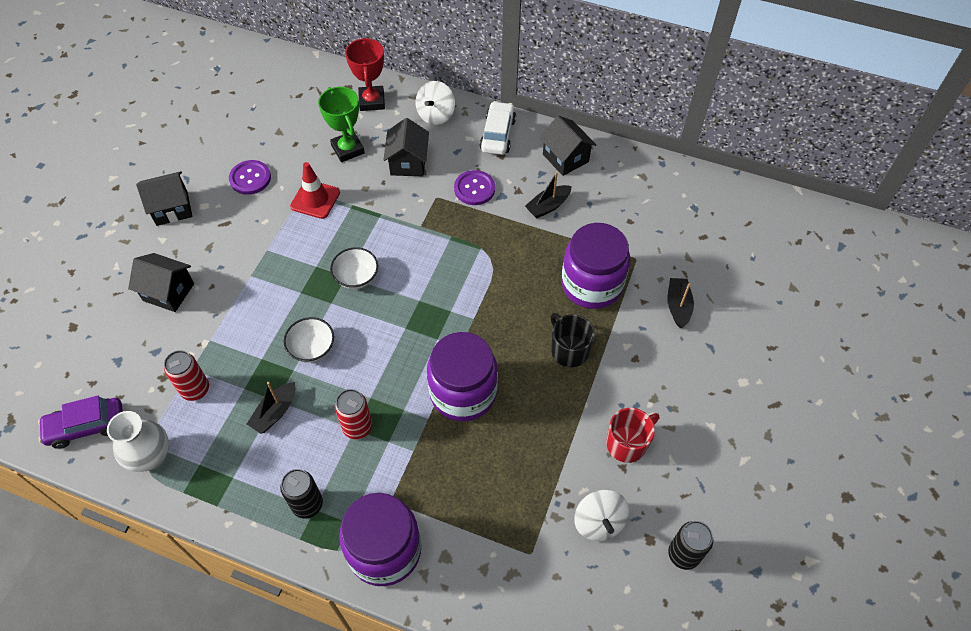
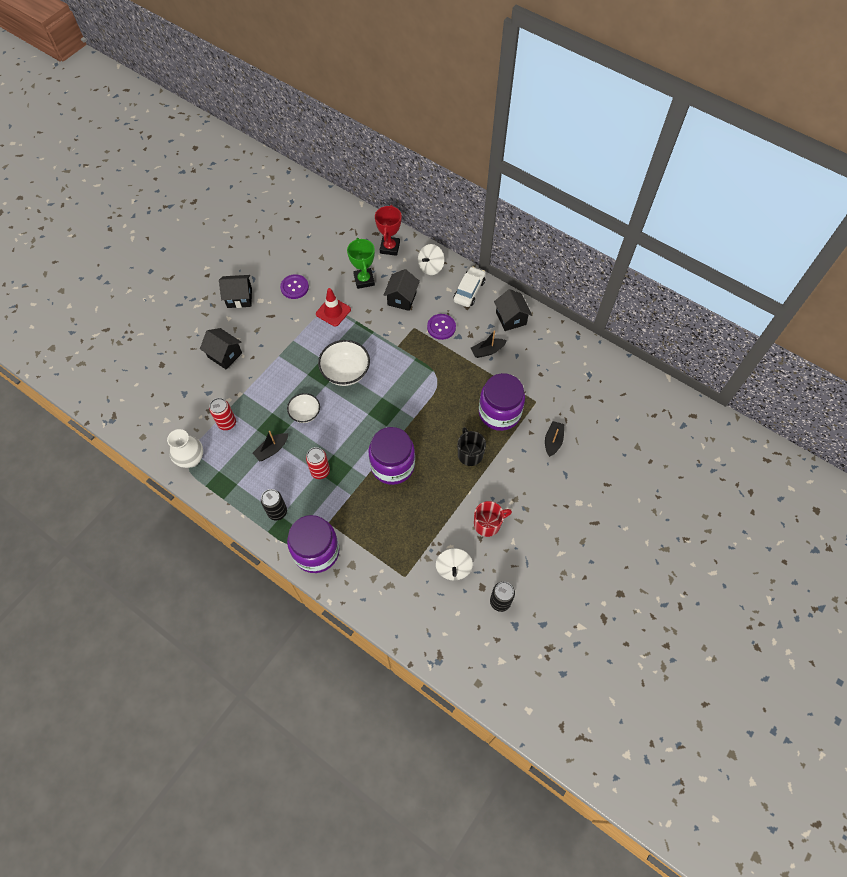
camera: 15 degrees right, 5 degrees up
purple car [38,396,123,449] -> none
white bowl [330,247,378,289] -> white bowl [318,340,370,386], size x1.60

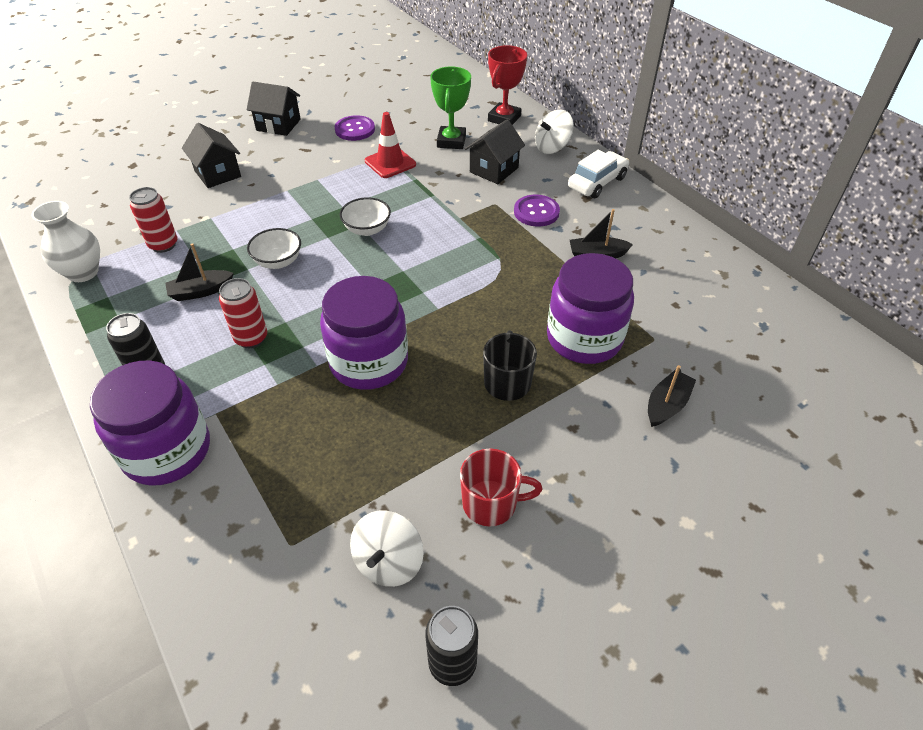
camera: 20 degrees right, 15 degrees down
white bowl [318,340,370,386] -> white bowl [340,197,391,236], size x0.63
black house [494,289,532,331] -> none

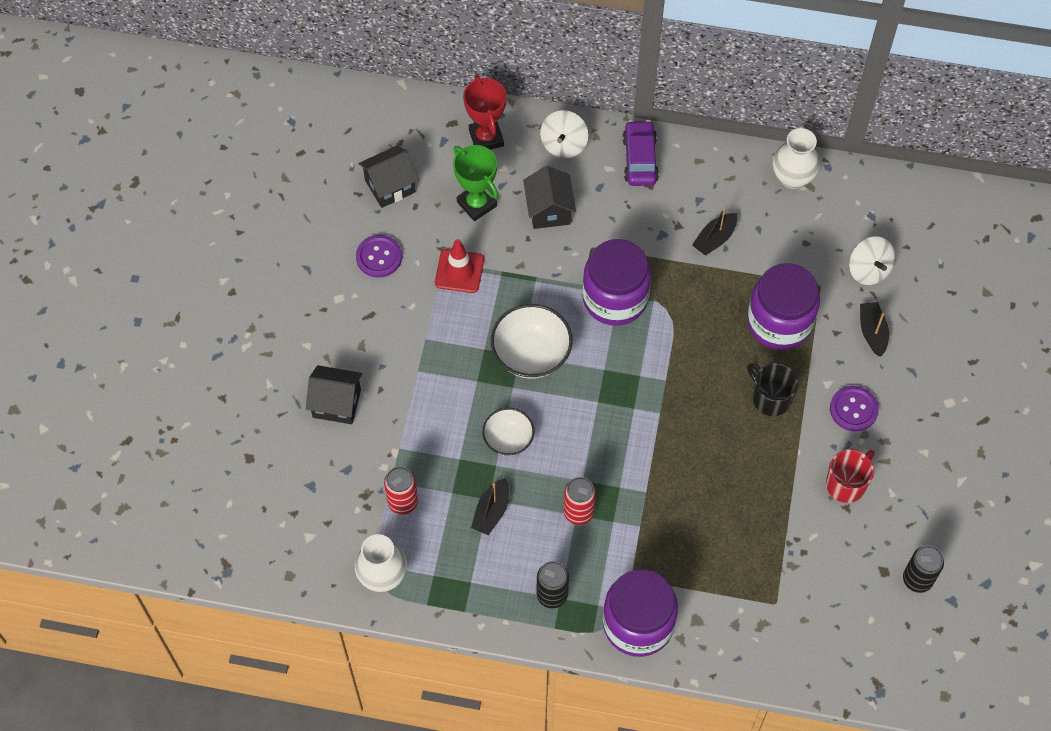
camera: 45 degrees left, 15 degrees up
black house [247,82,301,136] -> black house moved to [358,145,419,208]
purple jar [320,276,408,390] -> purple jar moved to [582,239,651,326]
white bowl [340,197,391,236] -> white bowl [491,304,573,379], size x1.60
white spinning top [350,511,424,587] -> white spinning top moved to [849,236,895,285]
purple button [514,195,560,227] -> purple button moved to [830,386,879,432]
white car [568,150,629,198] -> purple car [622,120,659,186]
none -> white vase [773,128,820,189]

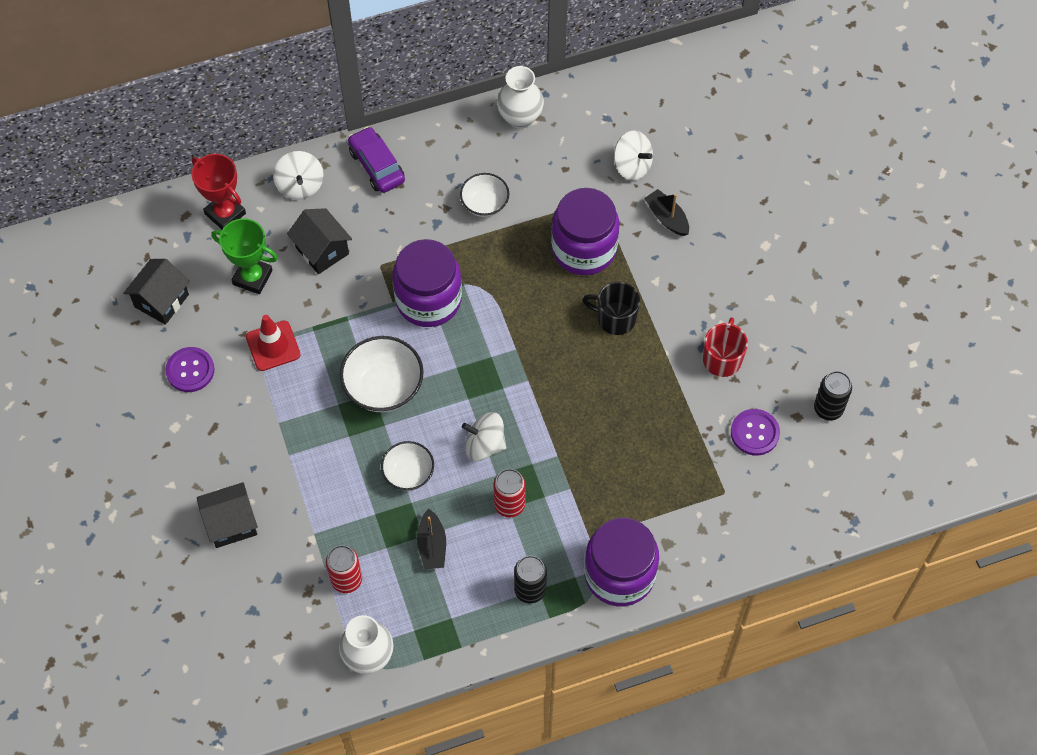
camera: 30 degrees left, 0 degrees up
black boat [692,207,737,256] -> white bowl [460,173,509,217]
purple button [830,386,879,432] -> purple button moved to [731,409,780,456]
none -> white spinning top [462,412,506,461]

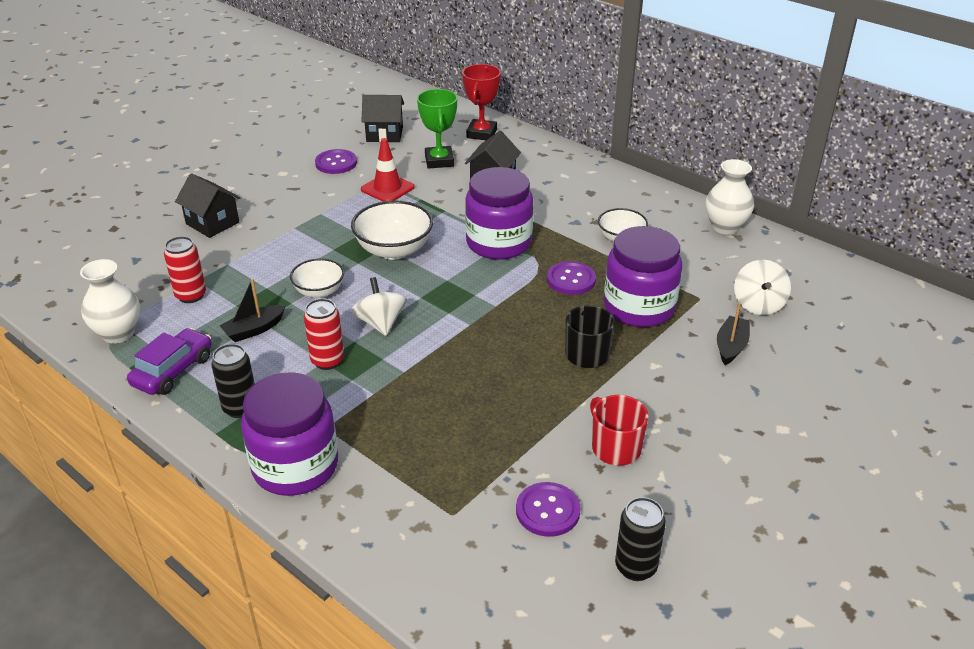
camera: 60 degrees right, 25 degrees down
white spinning top [273,151,324,200] -> none
purple car [348,126,405,193] -> purple car moved to [127,328,212,395]
red mug [703,317,748,377] -> red mug turned 105 degrees counterclockwise [590,395,649,466]
none -> purple button [547,261,596,295]

